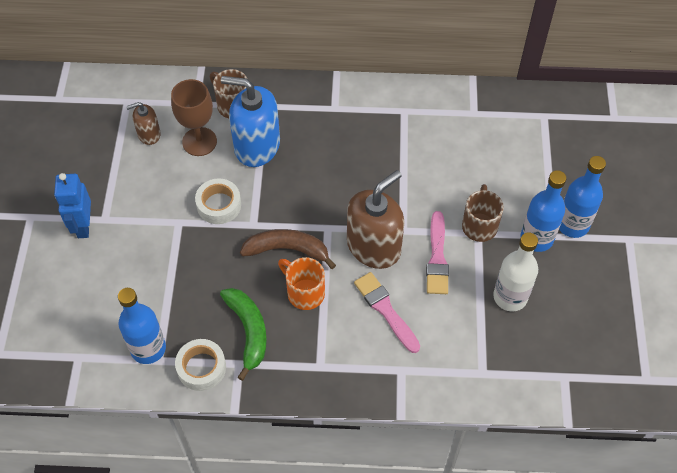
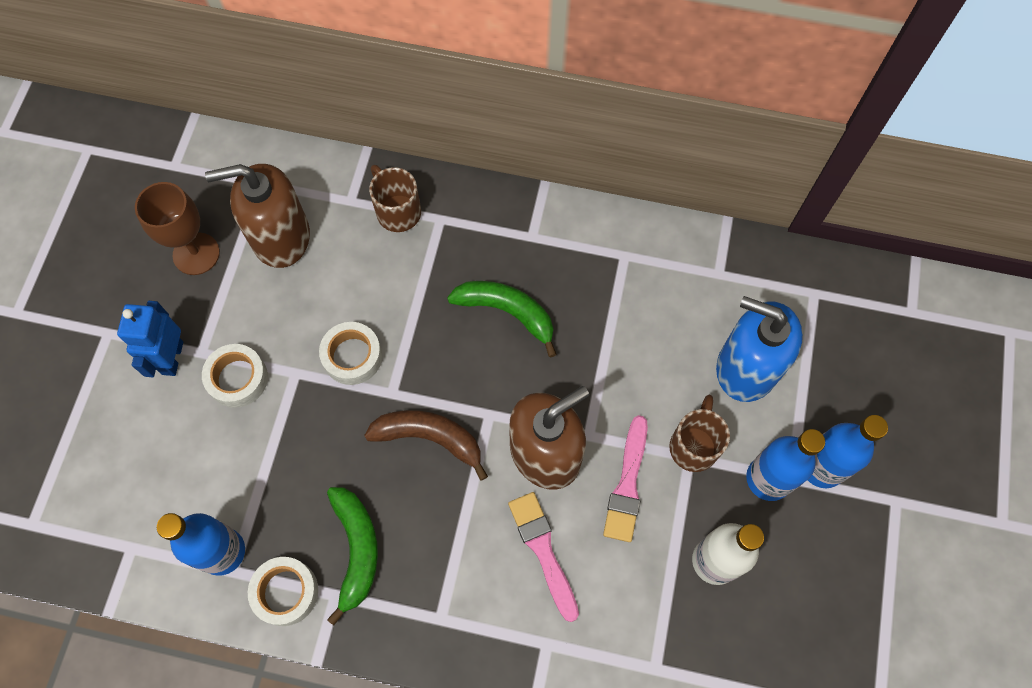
camera: 10 degrees right, 10 degrees up
brown soap dispenser [126,102,161,145] -> brown soap dispenser [205,164,310,268], size x1.95
brown goblet [171,79,217,156] -> brown goblet moved to [135,182,220,275]
blue soap dispenser [221,76,280,167] -> blue soap dispenser moved to [716,296,803,402]
orange mug [278,257,325,310] -> none
none -> white tape [202,344,268,408]
none -> green banana [447,281,557,357]

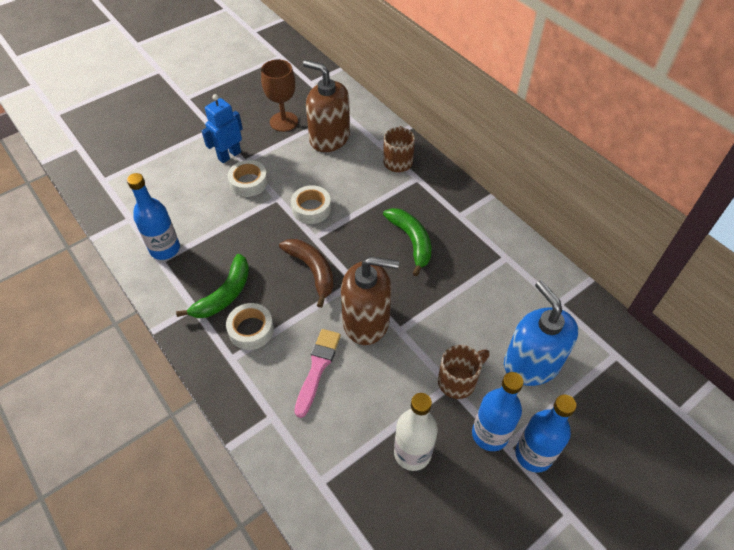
camera: 40 degrees right, 15 degrees down
white tape [248,557,318,626] -> white tape moved to [226,303,274,350]
pink brush [603,415,648,542] -> none

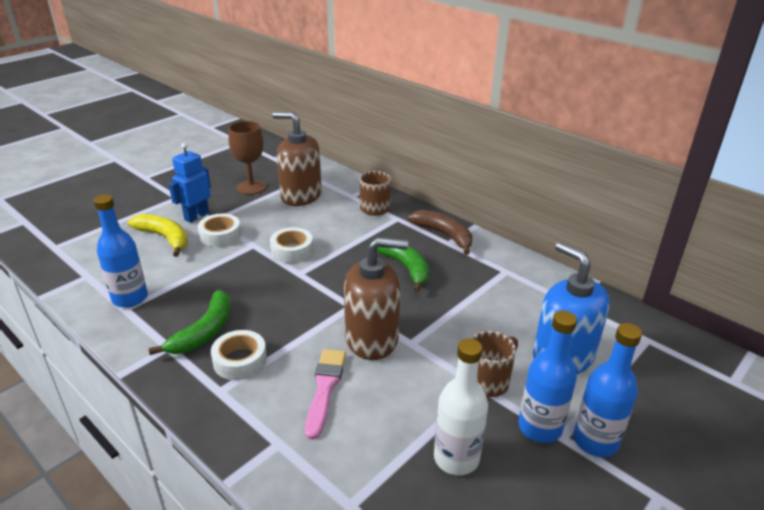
camera: 10 degrees left, 20 degrees down
brown banana [279,239,334,308] -> brown banana moved to [408,210,472,255]
none -> yellow banana [128,214,188,257]

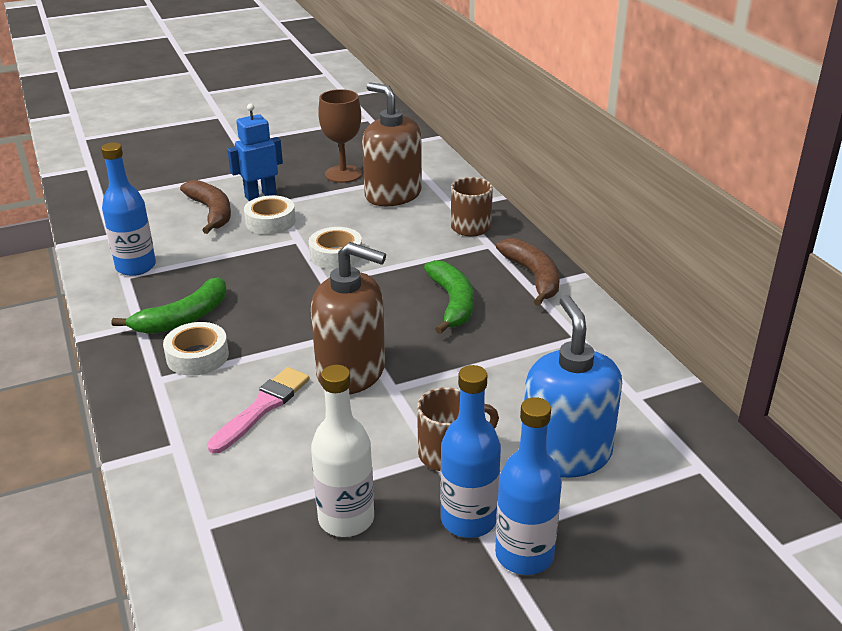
camera: 25 degrees right, 0 degrees up
yellow banana [128,214,188,257] -> brown banana [180,180,231,234]

